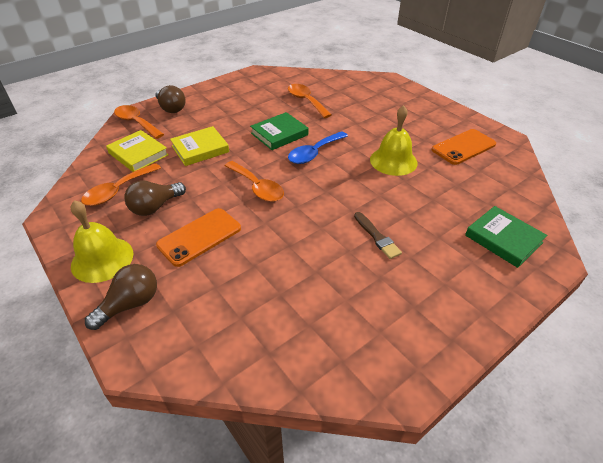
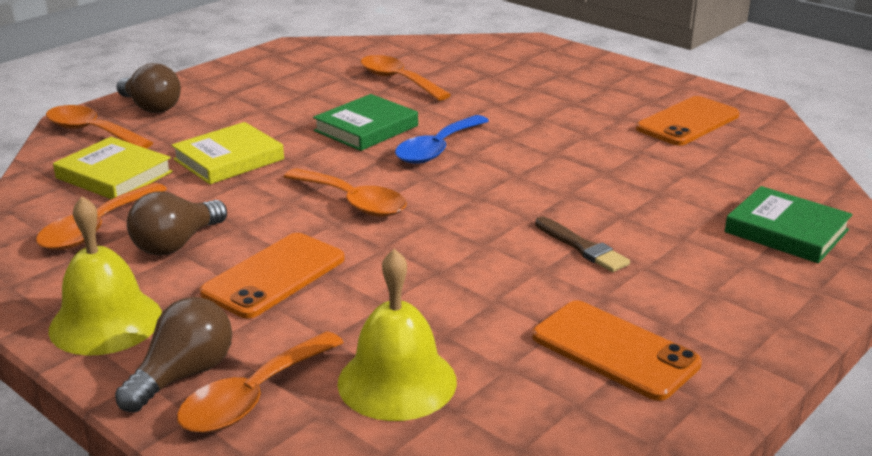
camera: 10 degrees left, 15 degrees down
yellow bell [370,105,418,176] -> yellow bell moved to [337,249,457,421]
none -> orange spoon [177,331,344,433]
none -> orange phone [532,300,702,401]

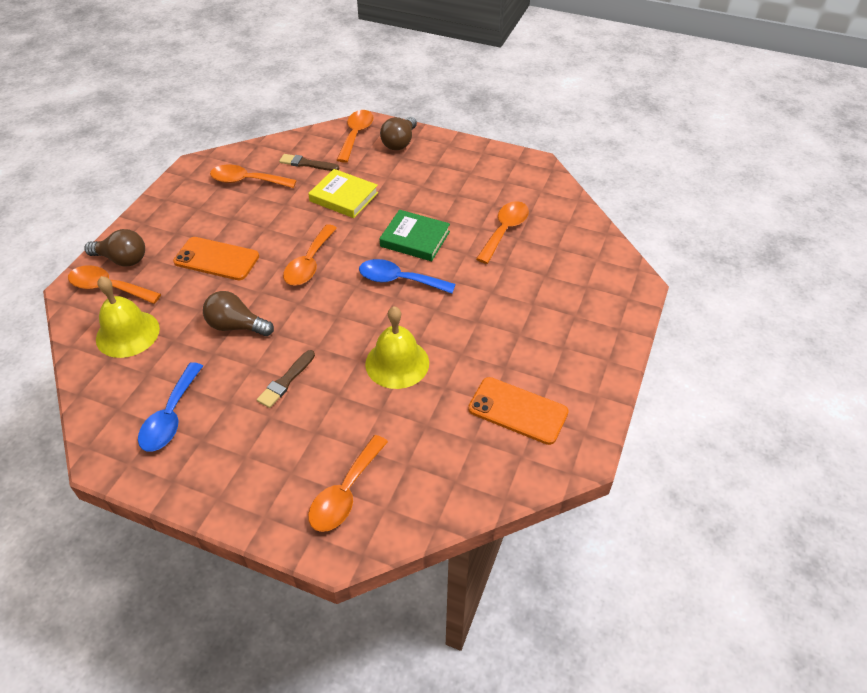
camera: 70 degrees right, 20 degrees up
yellow bell [49,196,162,356] -> yellow bell moved to [365,306,429,389]
yellow book [53,137,173,199] -> brown brush [279,154,339,171]
brown light bulb [127,191,227,256] -> brown light bulb moved to [203,291,274,336]
orange phone [532,300,702,401] -> blue spoon [138,362,203,452]
green book [725,186,853,263] -> orange spoon [308,435,388,532]

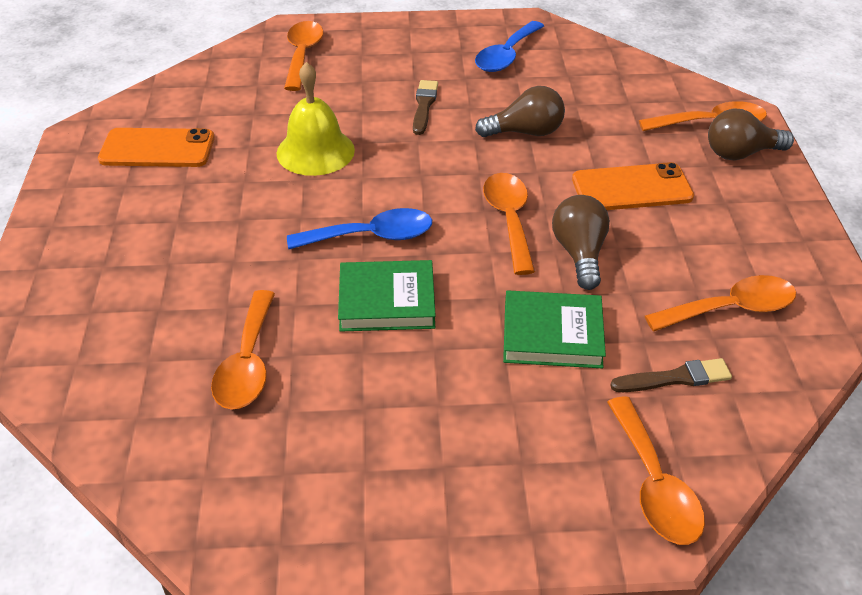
camera: 155 degrees right, 5 degrees down
yellow bell [96,276,160,358] -> none
blue spoon [138,362,203,452] -> blue spoon turned 135 degrees counterclockwise [475,21,544,72]
yellow book [308,169,378,218] -> green book [503,290,606,368]
brown light bulb [380,117,417,150] -> brown light bulb moved to [552,195,610,290]

